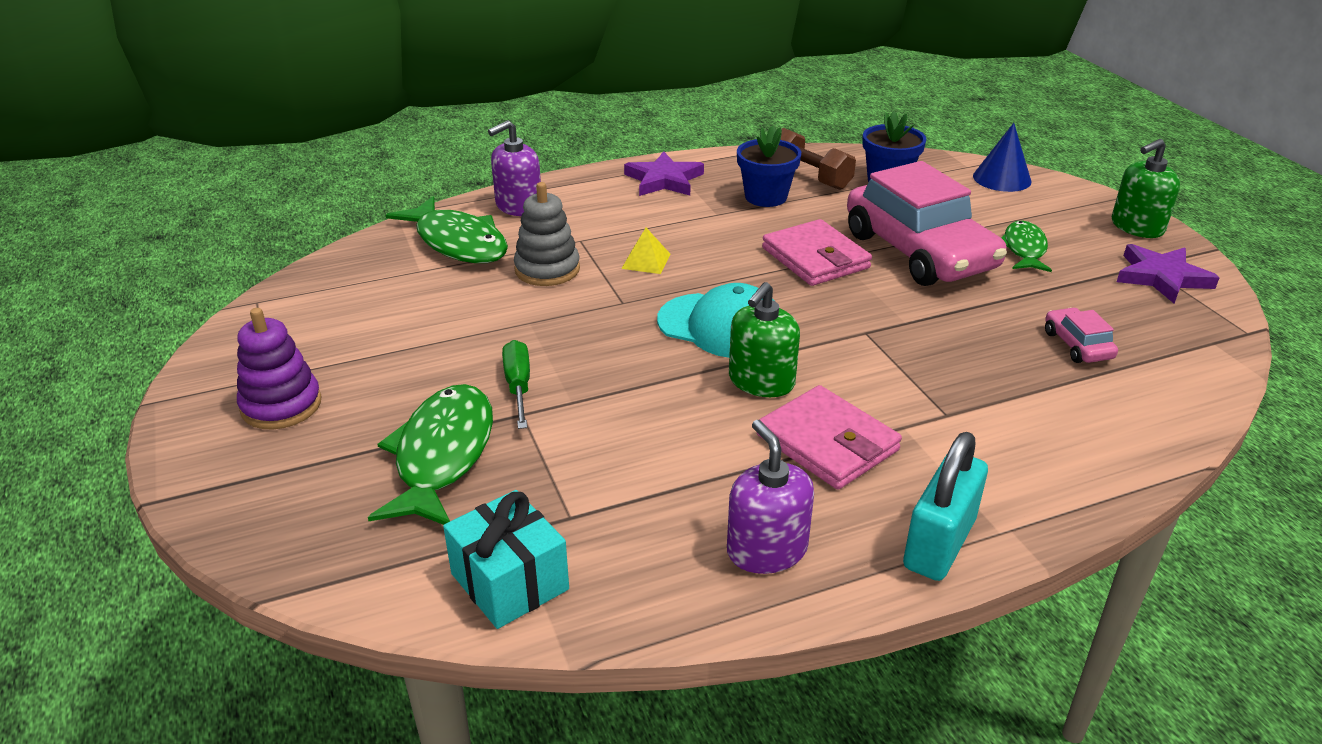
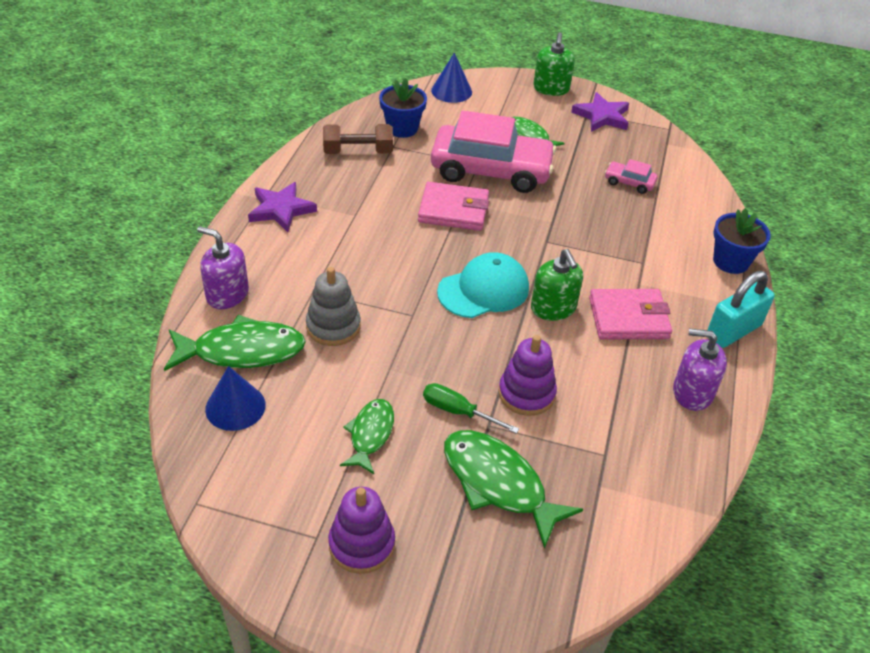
camera: 55 degrees left, 10 degrees up
turquoise gift [443,490,569,629] -> none
purple soap dispenser [488,120,541,216] -> purple soap dispenser turned 120 degrees clockwise [197,226,249,309]
yellow pyramid [621,228,671,274] -> none
blue flower pot [737,126,801,207] -> blue flower pot moved to [713,208,771,274]
turquoise padlock [903,432,988,581] -> turquoise padlock turned 75 degrees clockwise [707,271,775,348]
none -> blue cone [205,366,265,431]
none -> green fish [340,399,394,474]
none -> purple stacking toy [498,335,557,416]

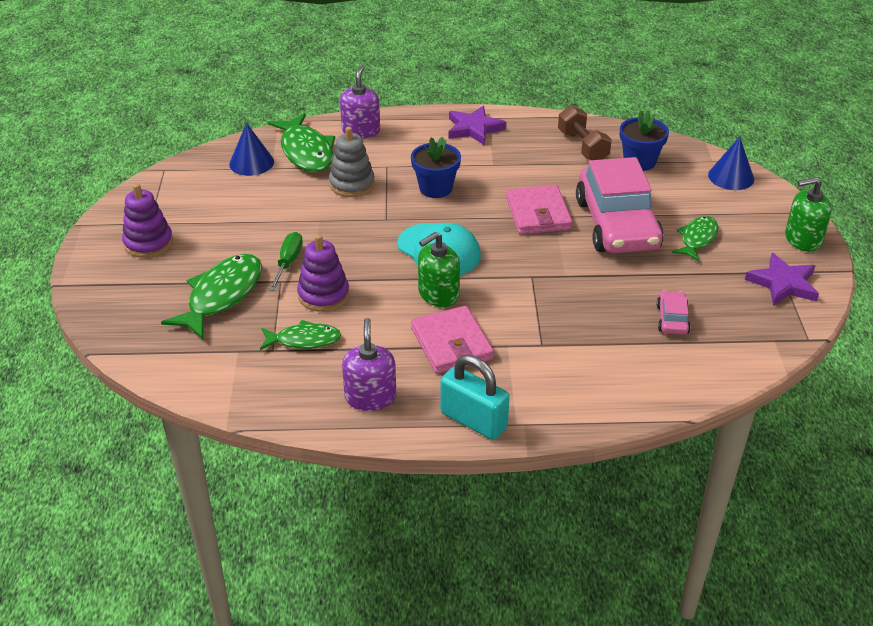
camera: 75 degrees right, 5 degrees down
green fish [340,399,394,474] -> green fish moved to [260,320,341,350]
blue flower pot [713,208,771,274] -> blue flower pot moved to [411,137,461,198]

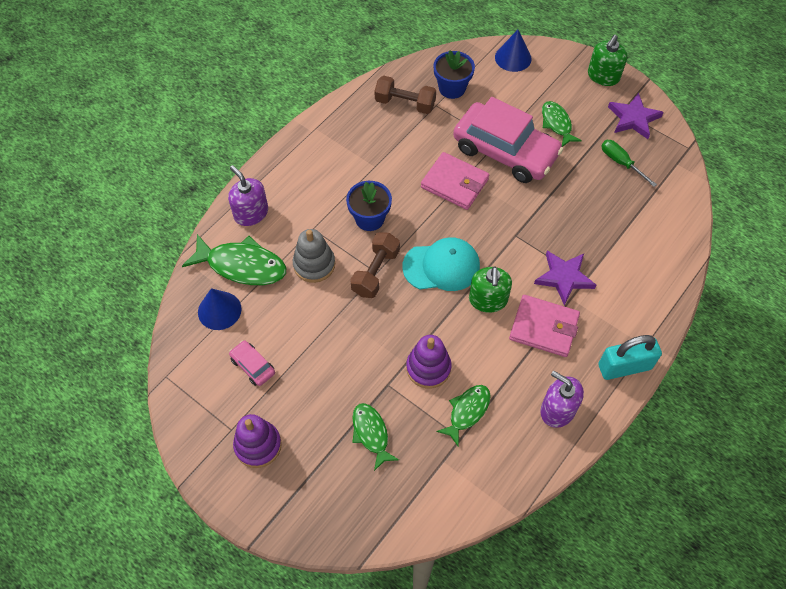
camera: 50 degrees left, 20 degrees up
green fish [161,254,262,339] -> green fish [352,403,399,471], size x0.61
green screwdriver [269,232,303,291] -> green screwdriver moved to [601,140,657,187]
purple star [448,106,506,145] -> purple star moved to [534,251,596,306]
pink car [657,290,691,335] -> pink car moved to [229,340,275,386]
none -> brown dumbbell [350,232,400,298]

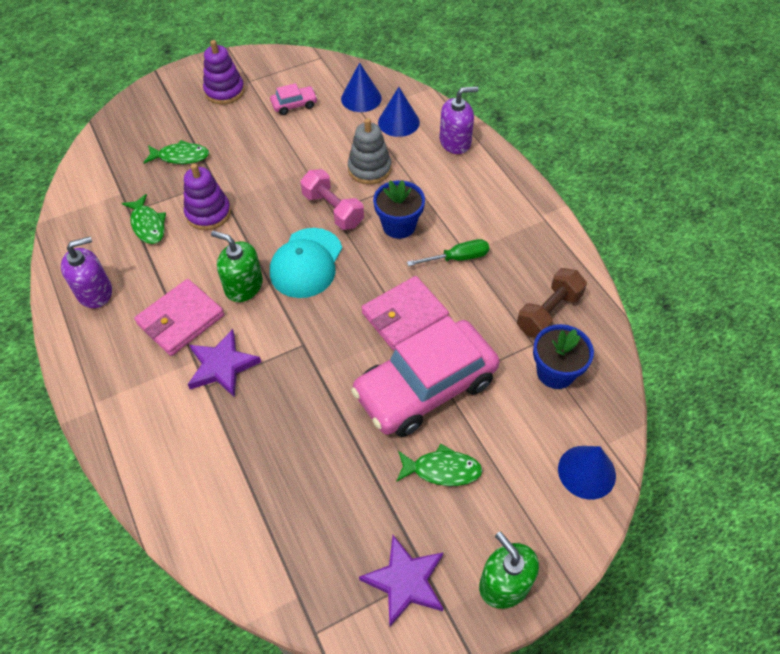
camera: 115 degrees right, 5 degrees down
green fish [182,234,287,285] -> blue cone [378,87,420,137]
brown dumbbell [350,232,400,298] -> pink dumbbell [300,169,364,230]
turquoise padlock [598,335,662,380] -> none
green screwdriver [601,140,657,187] -> green screwdriver moved to [407,239,489,266]

